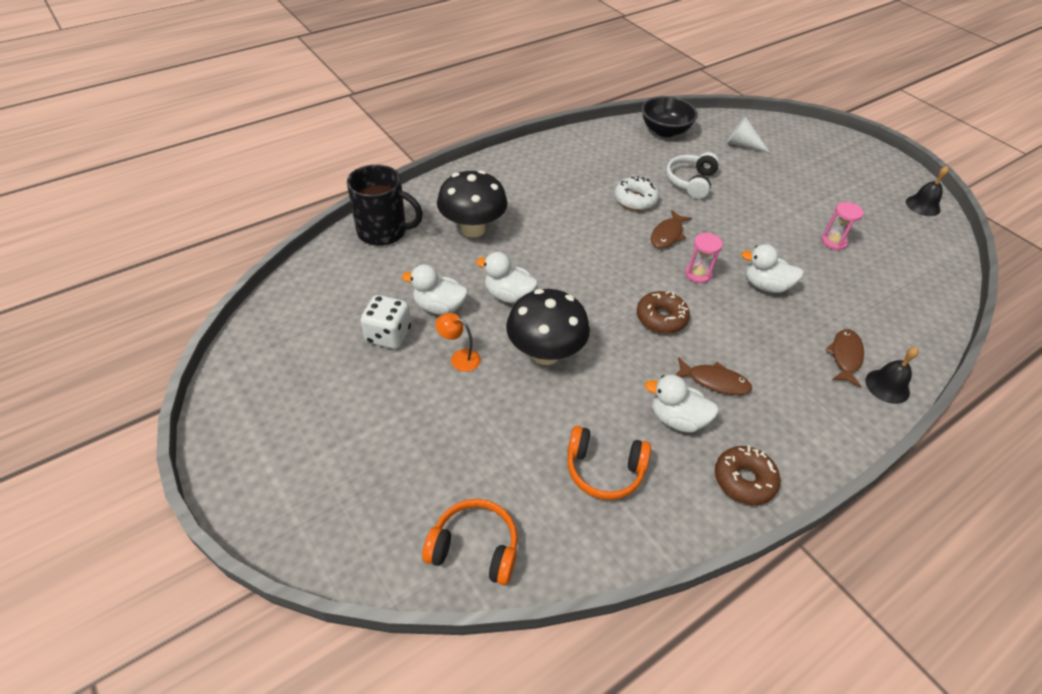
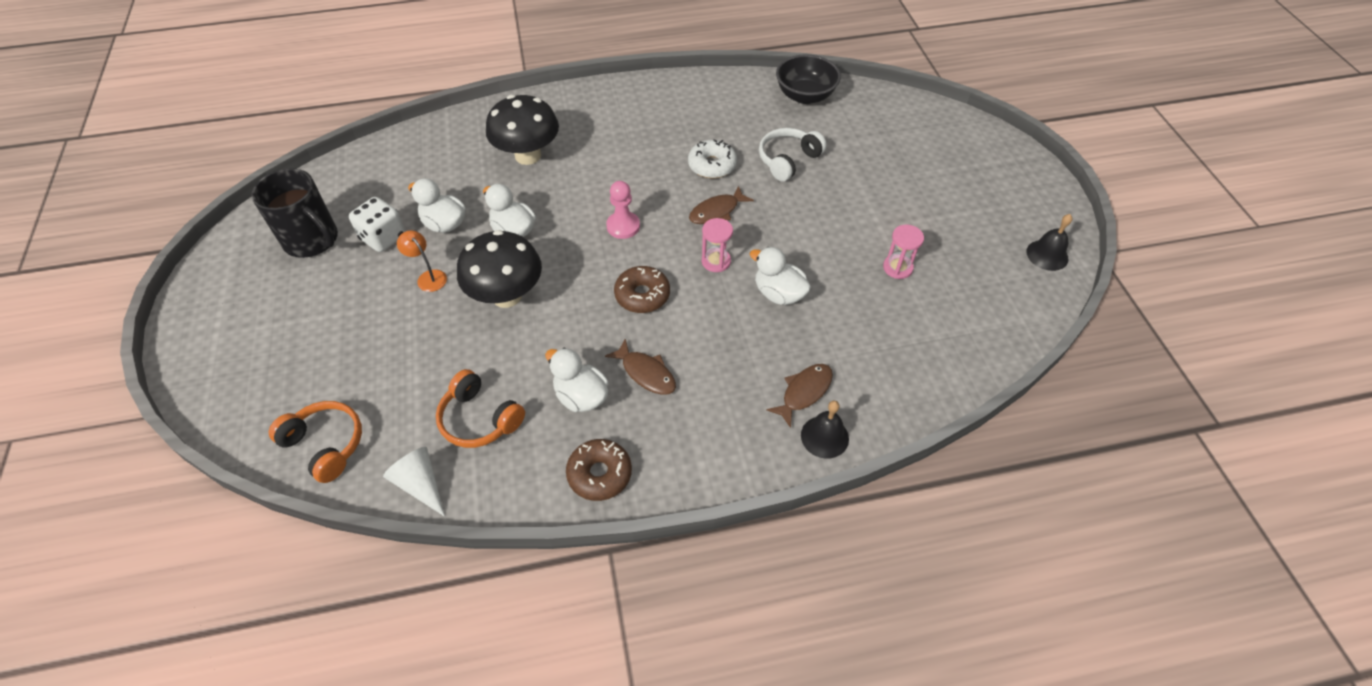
camera: 25 degrees right, 5 degrees up
black mug [347,164,423,246] -> black mug moved to [251,168,338,258]
white cone [727,116,770,153] -> white cone moved to [383,447,445,516]
none -> pink pawn [606,181,640,239]

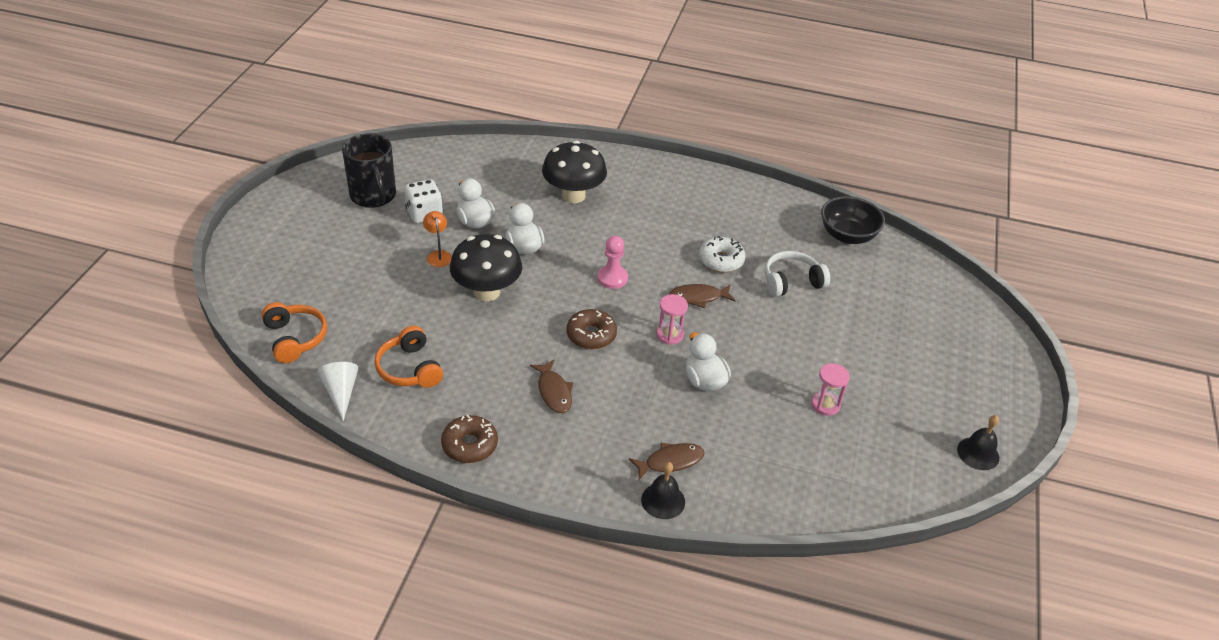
camera: 25 degrees right, 10 degrees down
white duck [545,348,609,412] -> none

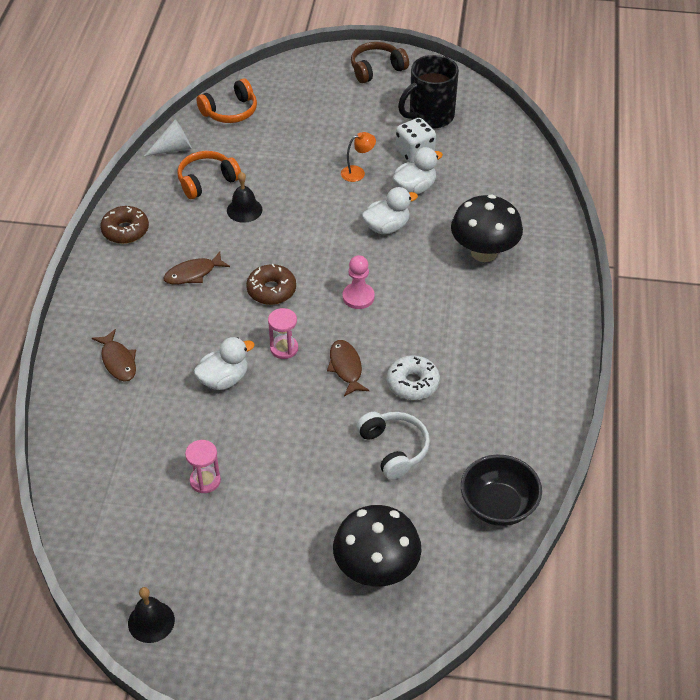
camera: 85 degrees right, 5 degrees up
black mushroom [450,234,522,301] -> black mushroom moved to [333,505,422,587]
black bell [641,462,685,519] -> black bell moved to [227,172,263,223]
none -> brown headphones [351,42,409,83]

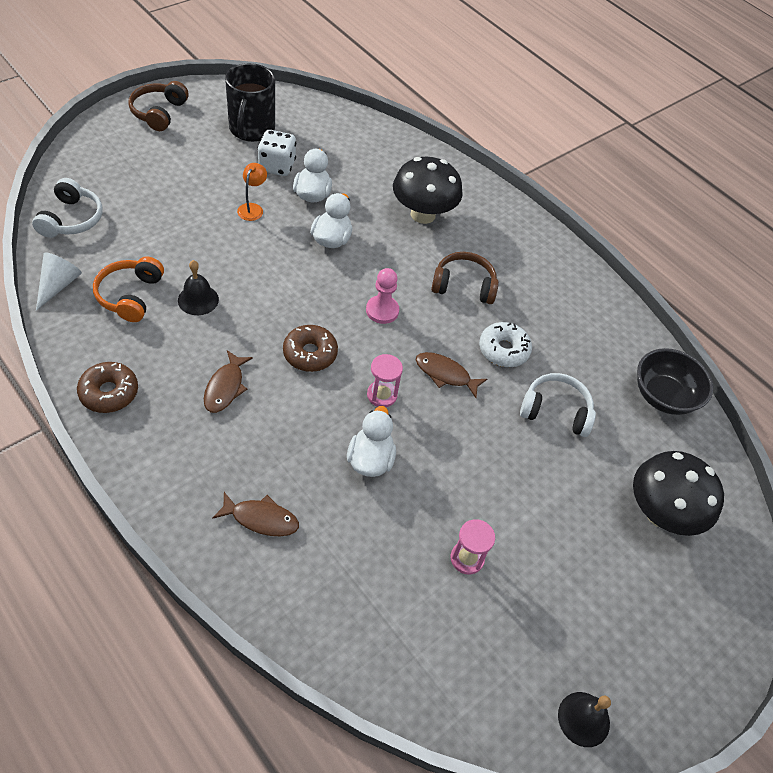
camera: 55 degrees left, 5 degrees up
orange headphones [196,79,257,123] -> white headphones [32,178,102,238]
none -> brown headphones [431,252,499,304]

